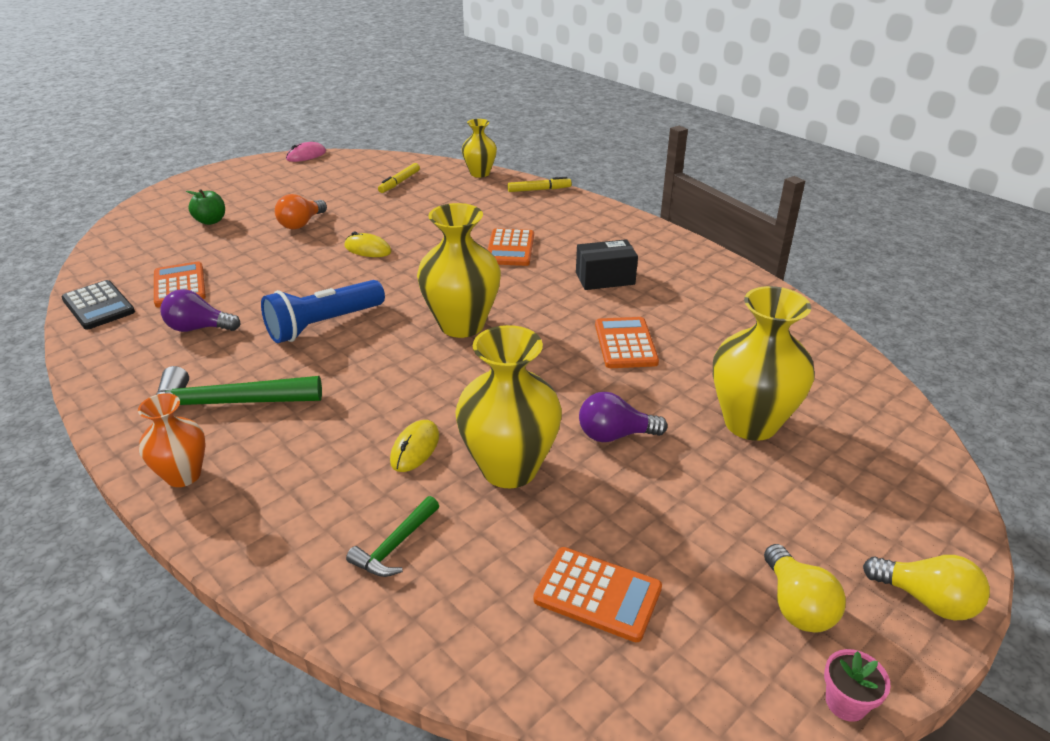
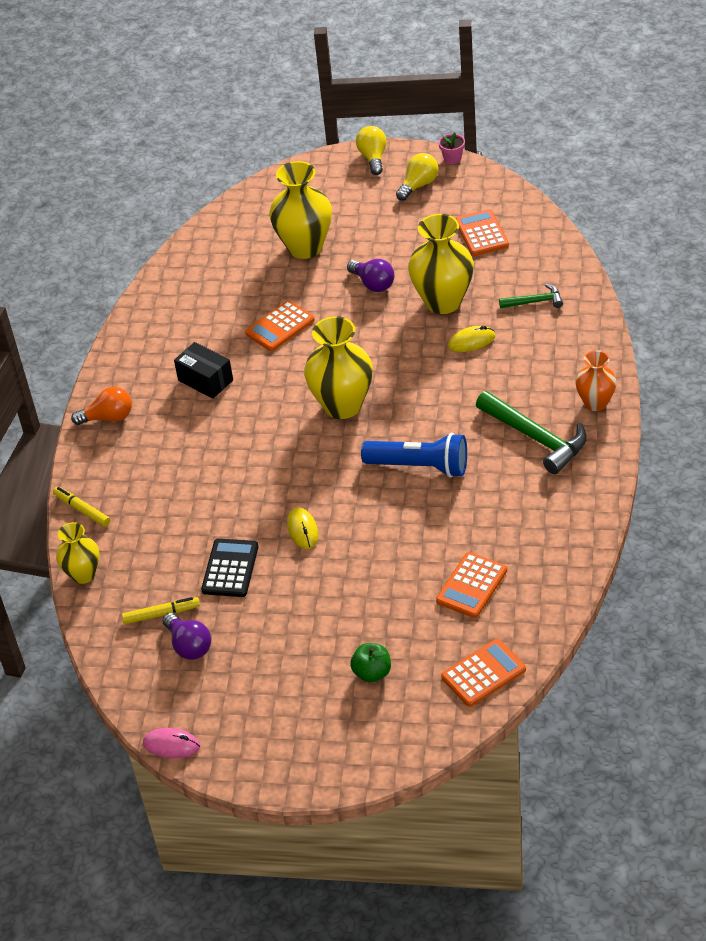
camera: 125 degrees left, 10 degrees up
black calculator [61,280,135,330] -> black calculator moved to [201,538,259,597]
purple light bulb [161,289,241,332] -> purple light bulb moved to [162,613,211,660]
orange light bulb [275,194,327,229] -> orange light bulb moved to [71,387,132,425]
orange calculator [487,228,534,266] -> orange calculator moved to [441,639,526,707]

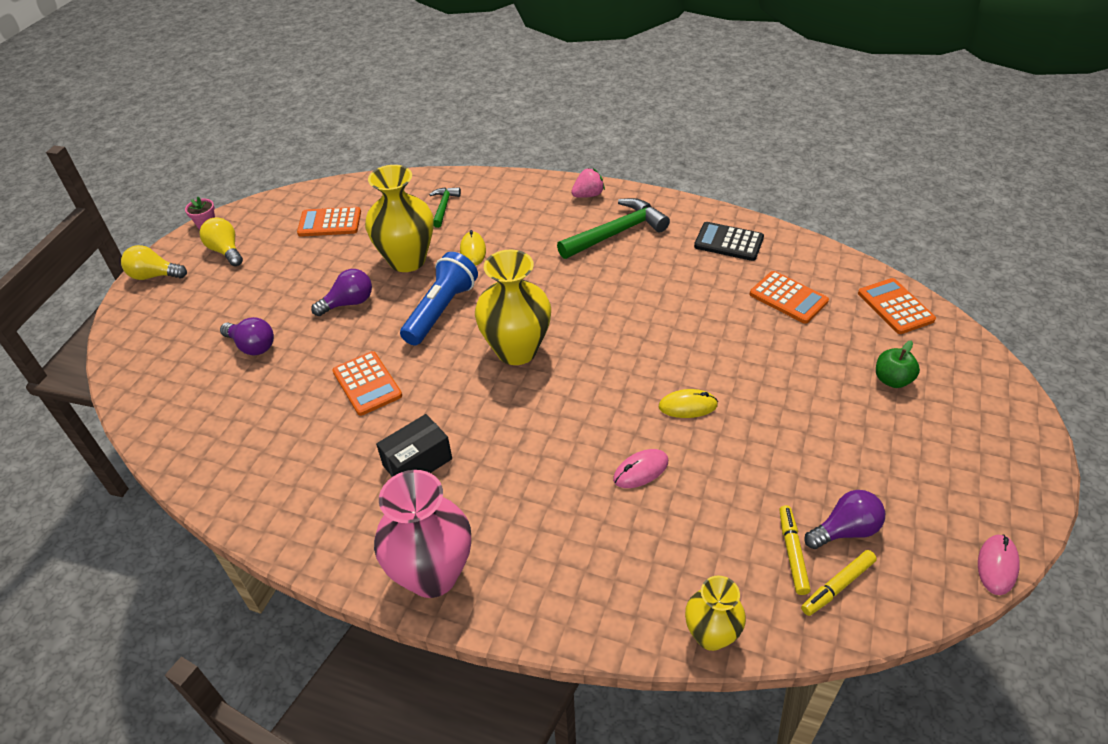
camera: 80 degrees left, 0 degrees up
yellow marker [53,487,110,527] -> yellow marker moved to [801,550,877,616]
orange light bulb [71,387,132,425] -> pink vase [374,470,471,598]
black calculator [201,538,259,597] -> black calculator moved to [694,222,764,261]
yellow vase [269,161,332,259] -> purple light bulb [220,317,274,355]
blue flashlight [361,433,467,478] -> blue flashlight moved to [400,252,478,345]
orange vase [576,350,617,411] -> pink strawberry [571,168,605,198]
none -> pink mouse [613,449,668,488]

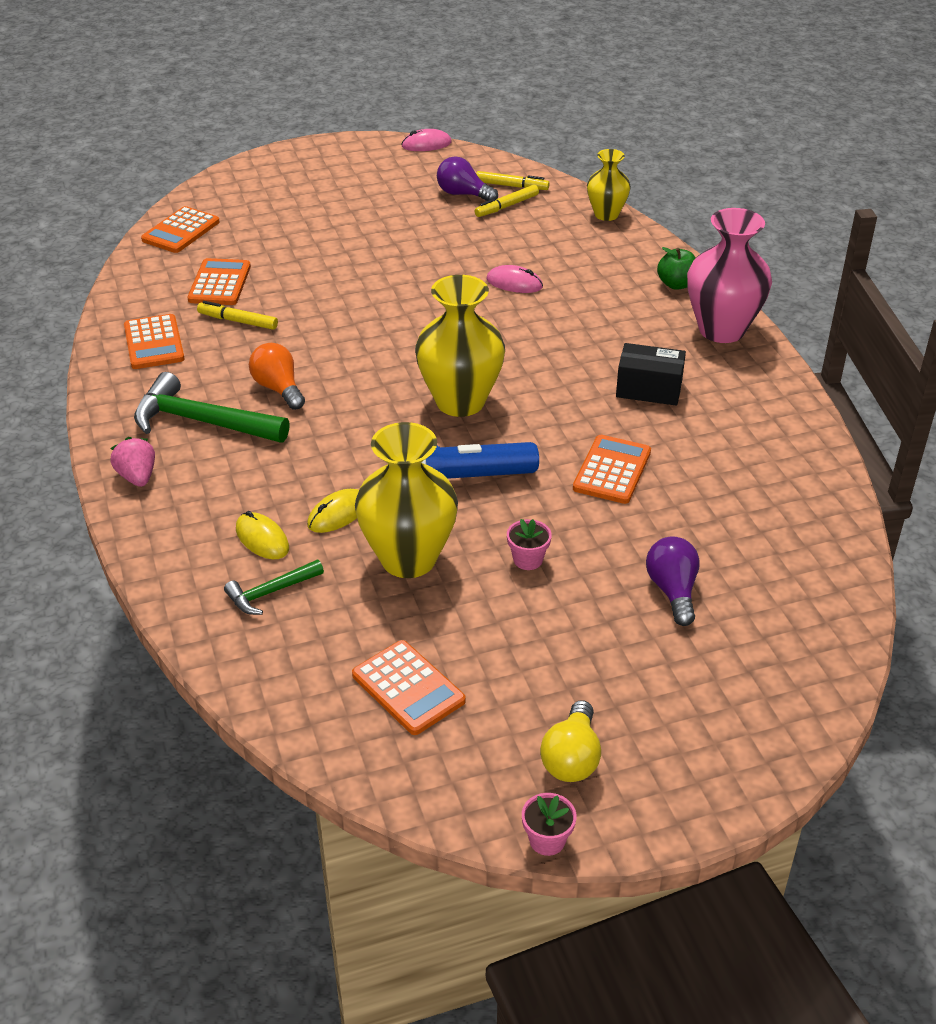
camera: 130 degrees left, 5 degrees down
yellow light bulb [121,245,187,280] -> none
purple light bulb [311,269,372,316] -> pink flower pot [507,519,552,570]
pink strawberry [571,168,605,198] -> pink strawberry turned 45 degrees clockwise [110,437,155,487]
yellow mouse [659,389,718,418] -> yellow mouse moved to [236,511,289,559]
black calculator [694,222,764,261] -> orange calculator [124,314,185,369]
green apple [876,341,920,388] -> green apple moved to [657,247,695,290]
none -> yellow marker [197,301,278,330]
none -> orange light bulb [249,343,305,410]

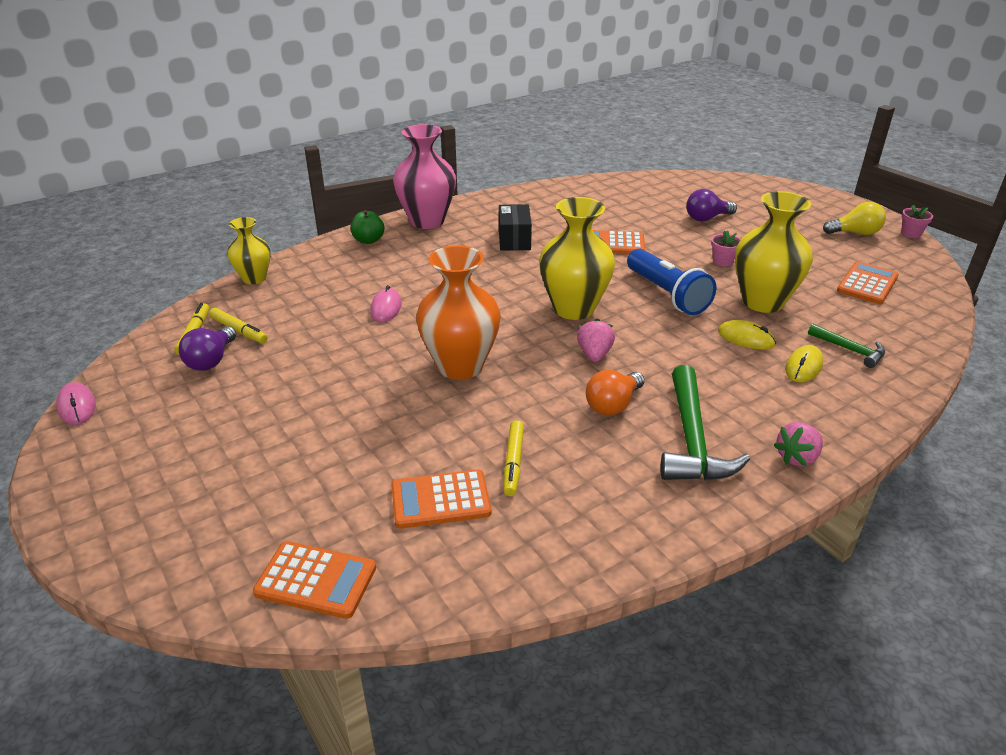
camera: 105 degrees left, 5 degrees down
orange calculator [124,314,185,369] -> none
none -> orange vase [416,245,501,380]
none -> pink strawberry [577,318,615,362]

